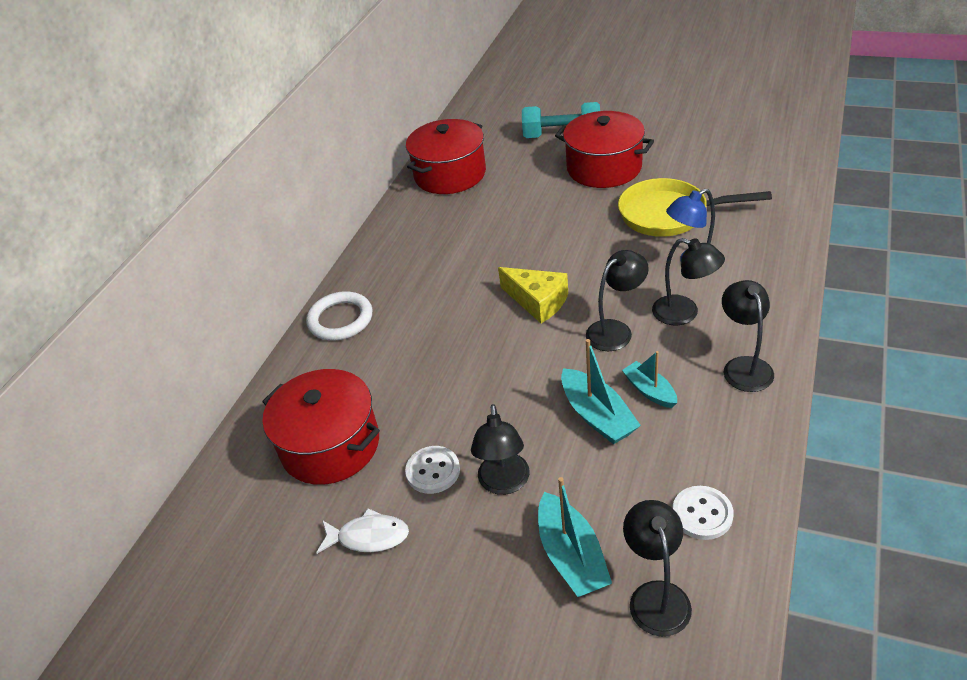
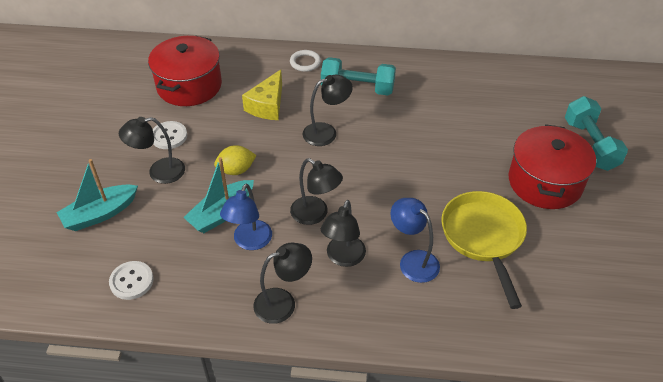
camera: 70 degrees right, 5 degrees up
white ring [306,291,373,341] -> white ring [290,50,321,72], size x0.65
white fish [316,508,409,554] -> none
red pot [406,119,486,194] -> none
yellow cheese [498,267,568,323] -> yellow cheese moved to [242,70,282,120]
turquoise boat [622,351,677,408] -> blue lamp [220,184,272,250]
black lamp [623,500,692,637] -> black lamp moved to [303,75,353,146]
none -> yellow lemon [214,145,257,175]
none -> turquoise dumbbell [321,57,396,95]

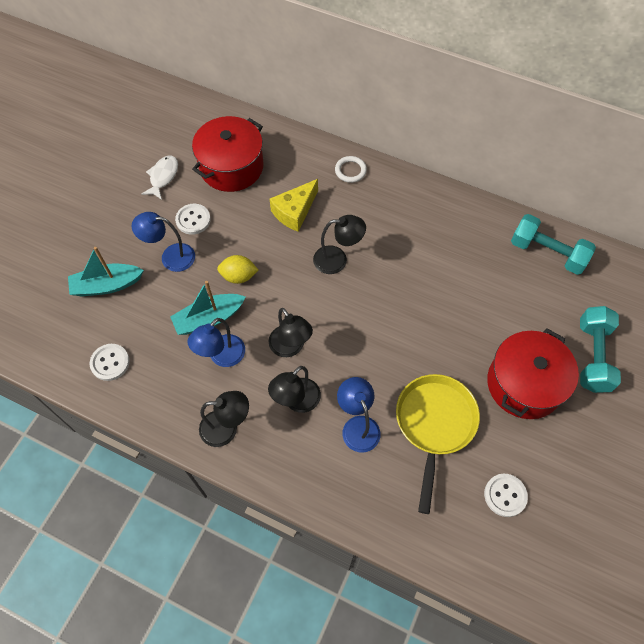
camera: 20 degrees right, 15 degrees up
black lamp [119,117,185,184] -> blue lamp [132,212,195,272]
turquoise dumbbell [321,57,396,95] -> turquoise dumbbell moved to [511,214,596,275]
none -> white fish [141,156,178,200]
none -> white button [484,474,528,517]

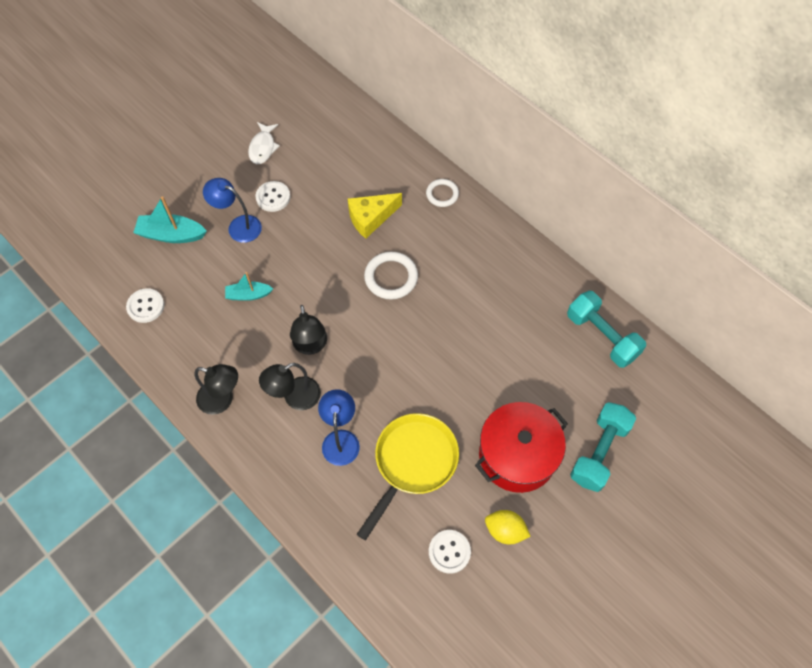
camera: 20 degrees right, 0 degrees up
white fish [141,156,178,200] -> white fish turned 150 degrees clockwise [248,122,280,164]
turquoise boat [170,281,245,335] -> turquoise boat [225,272,273,301], size x0.64
blue lamp [187,318,245,367] -> none
red pot [192,116,264,192] -> none
yellow lemon [217,255,258,284] -> yellow lemon moved to [485,510,531,544]
black lamp [313,215,366,274] -> white ring [364,252,418,300]

